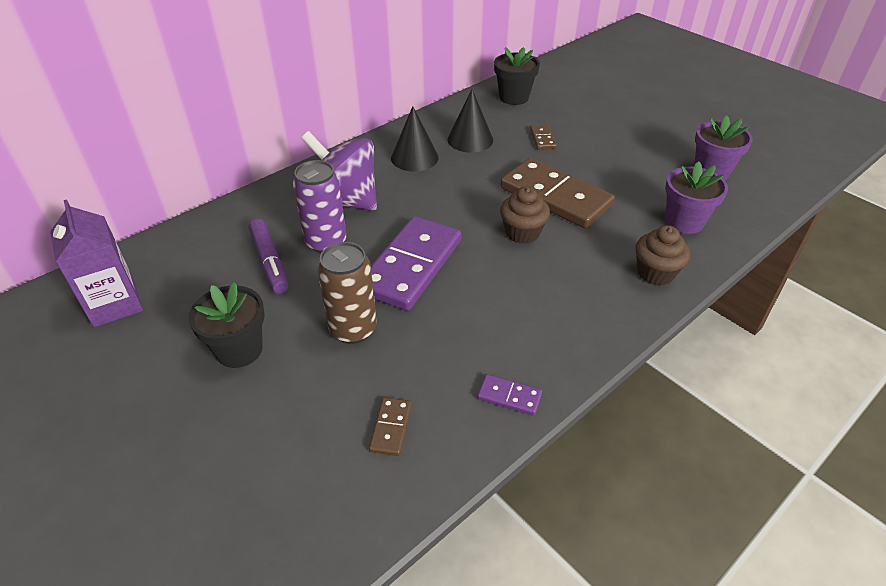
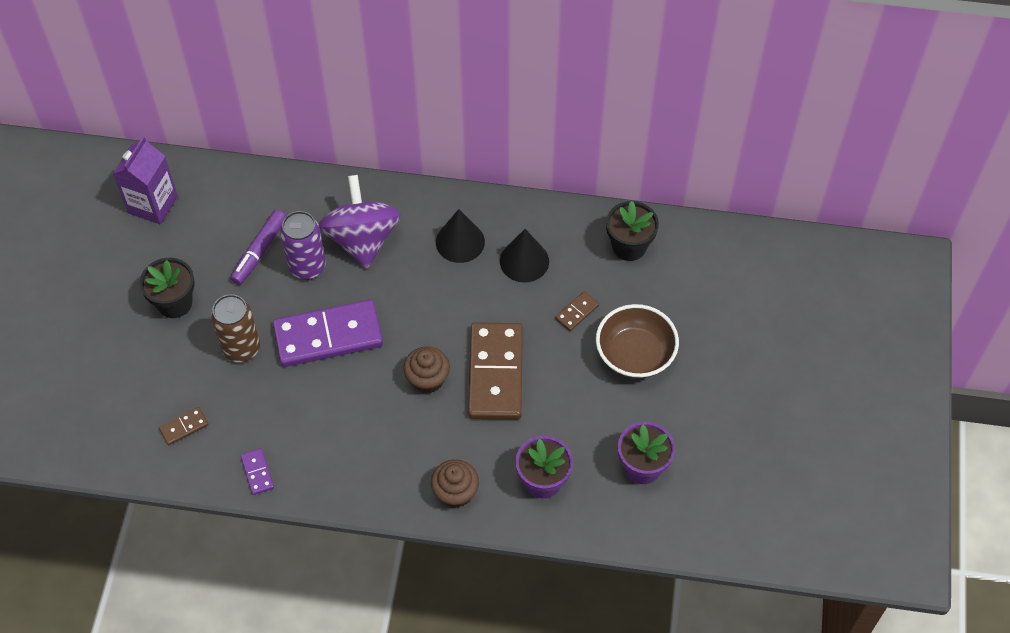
camera: 50 degrees right, 15 degrees up
none -> brown bowl [596,304,679,379]

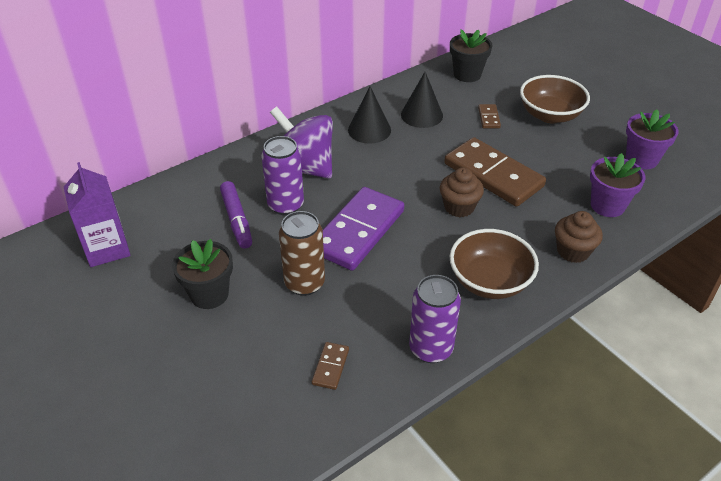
camera: 45 degrees left, 15 degrees down
purple domino [240,448,274,495] -> purple can [409,275,461,363]
none -> brown bowl [450,229,539,299]

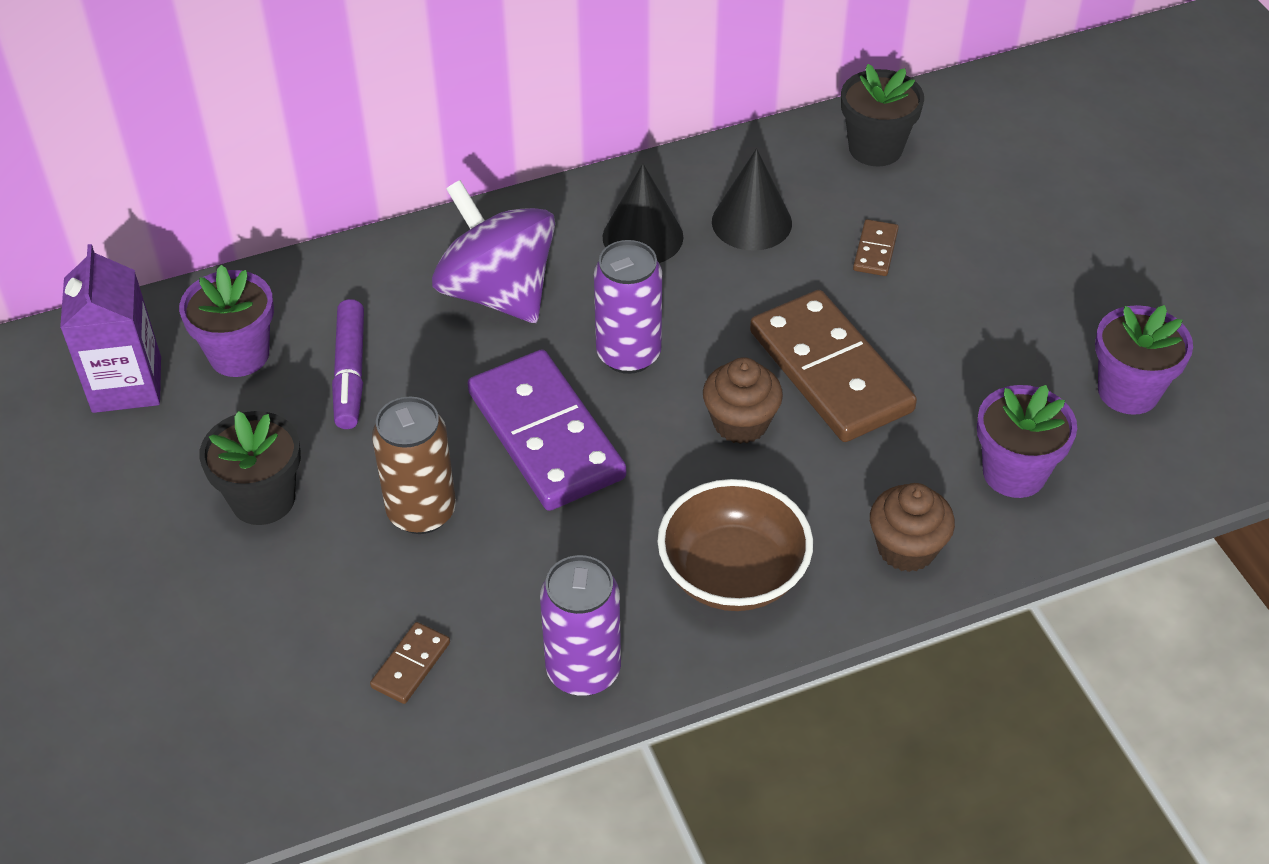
camera: 15 degrees right, 5 degrees up
purple can [261,136,304,215] -> purple can moved to [594,240,662,374]
purple domino [323,187,404,271] -> purple domino turned 75 degrees counterclockwise [467,350,626,511]
brown bowl [520,75,590,123] -> none
none -> purple flower pot [179,265,274,377]

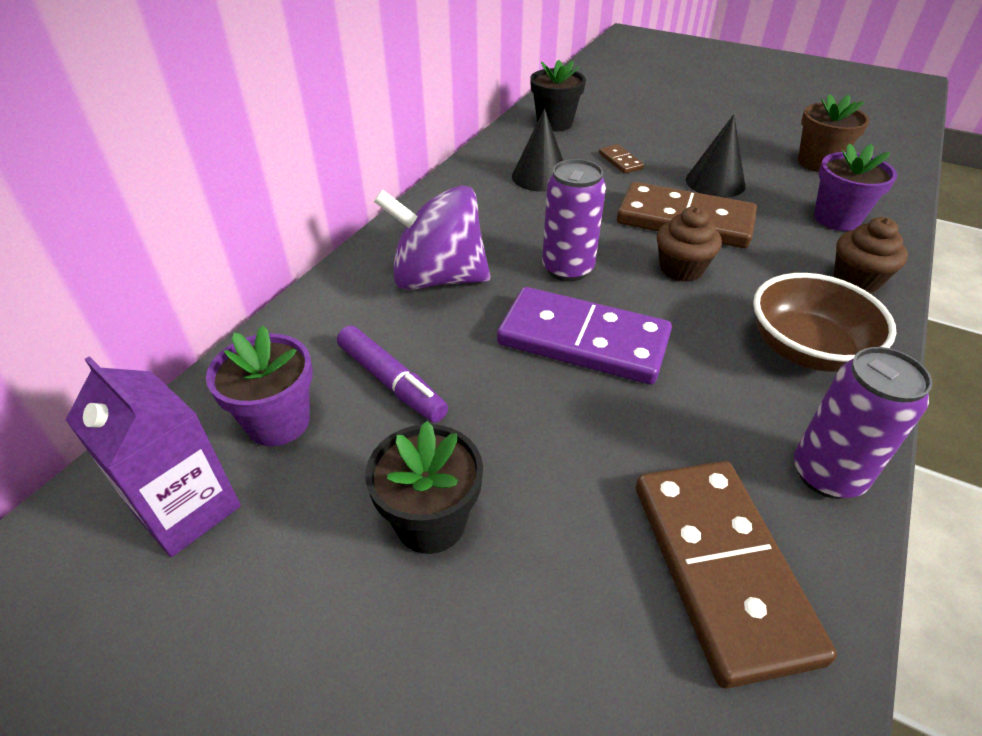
camera: 40 degrees left, 5 degrees down
brown domino [370,622,450,704] -> brown domino [636,461,837,688], size x2.37
brown can [372,396,456,534] -> none
black cone [603,164,683,263] -> black cone moved to [686,114,746,198]
purple flower pot [1095,305,1193,415] -> brown flower pot [798,94,870,172]

